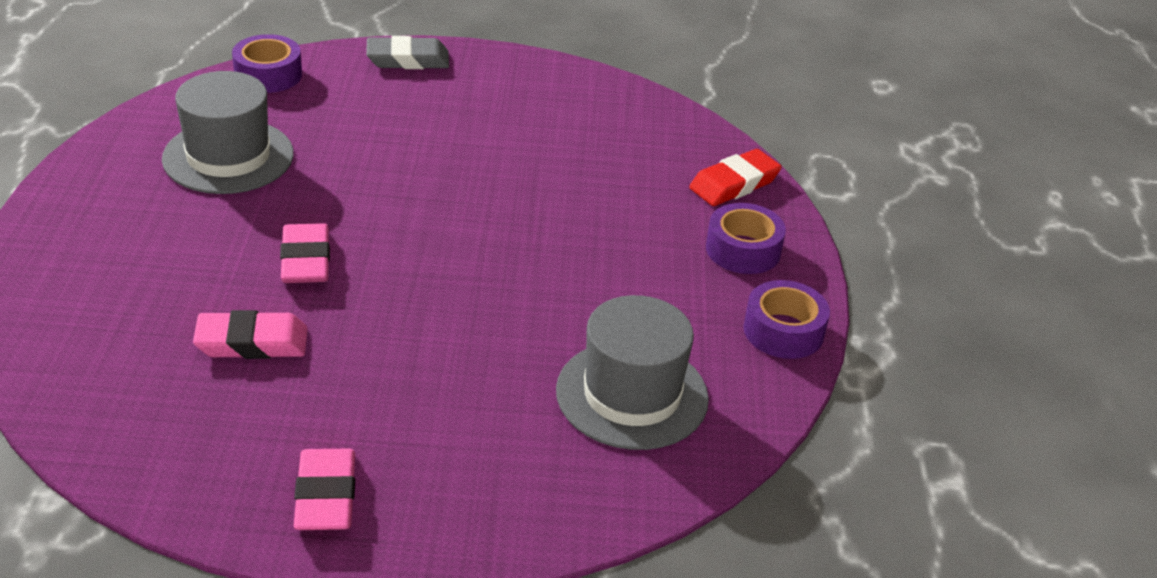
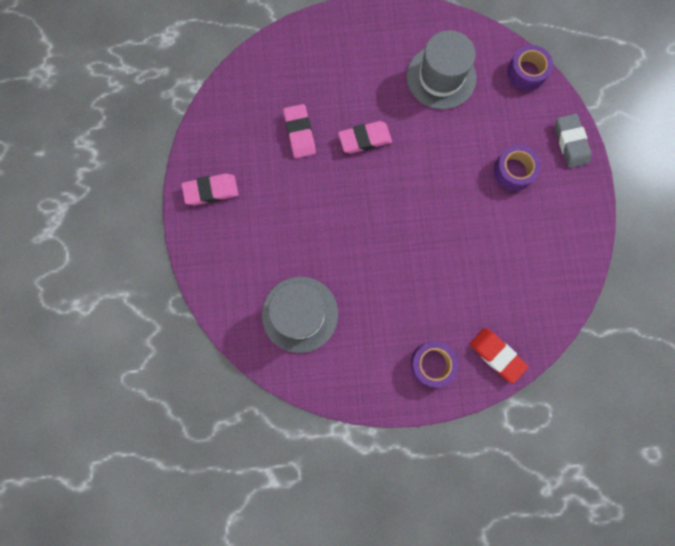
camera: 85 degrees right, 40 degrees up
purple tape [744,280,830,359] -> purple tape moved to [493,145,541,191]

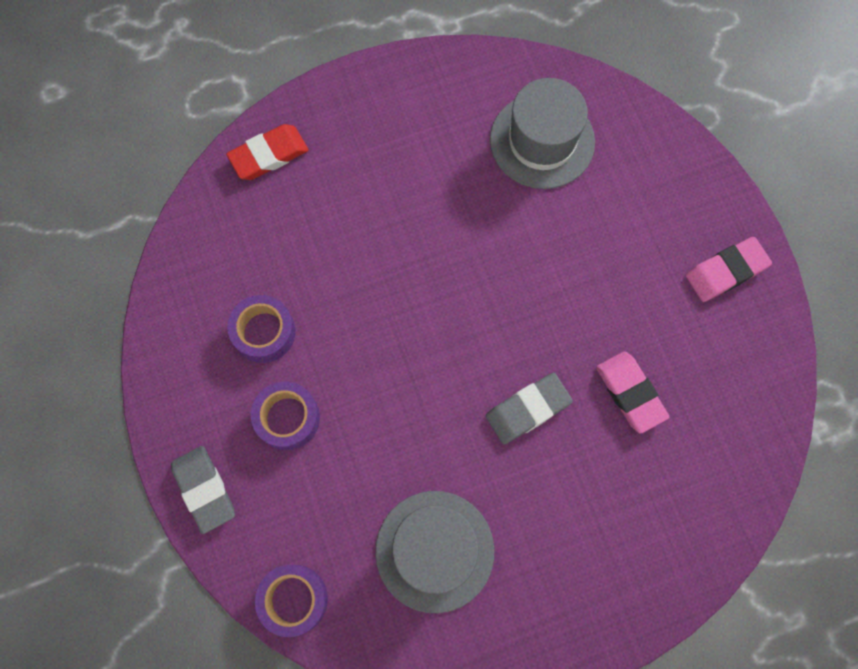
camera: 165 degrees right, 5 degrees down
pink eraser [338,121,392,154] -> grey eraser [486,373,573,444]
purple tape [411,342,458,388] -> purple tape moved to [227,295,296,363]
red eraser [470,328,528,384] -> red eraser turned 60 degrees counterclockwise [226,124,308,180]

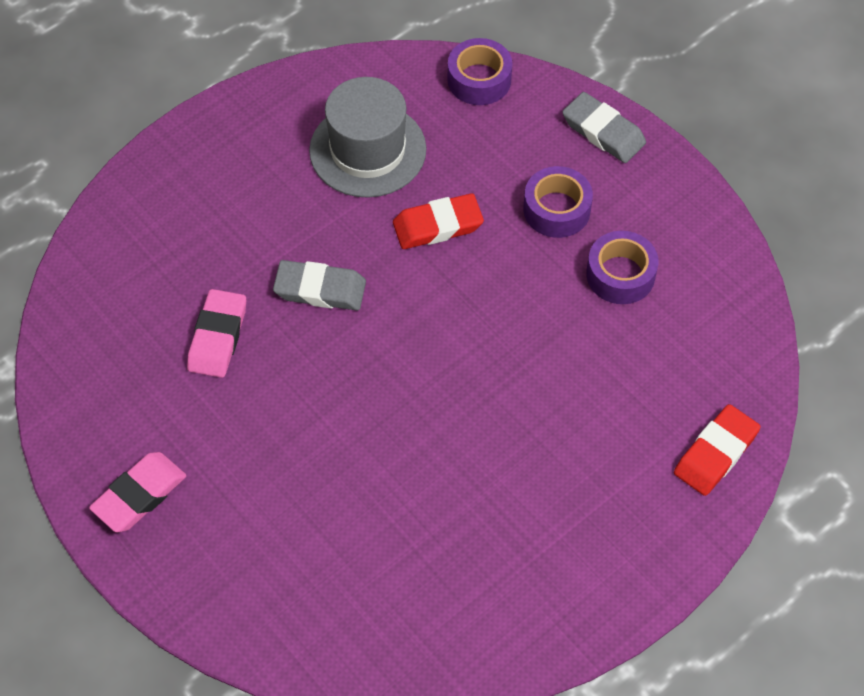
camera: 160 degrees right, 15 degrees down
grey eraser [486,373,573,444] -> grey eraser turned 60 degrees clockwise [273,260,366,310]
grey hat [490,78,595,189] -> none
pink eraser [596,352,669,434] -> pink eraser turned 60 degrees clockwise [187,289,246,378]
none -> red eraser [393,193,484,249]

